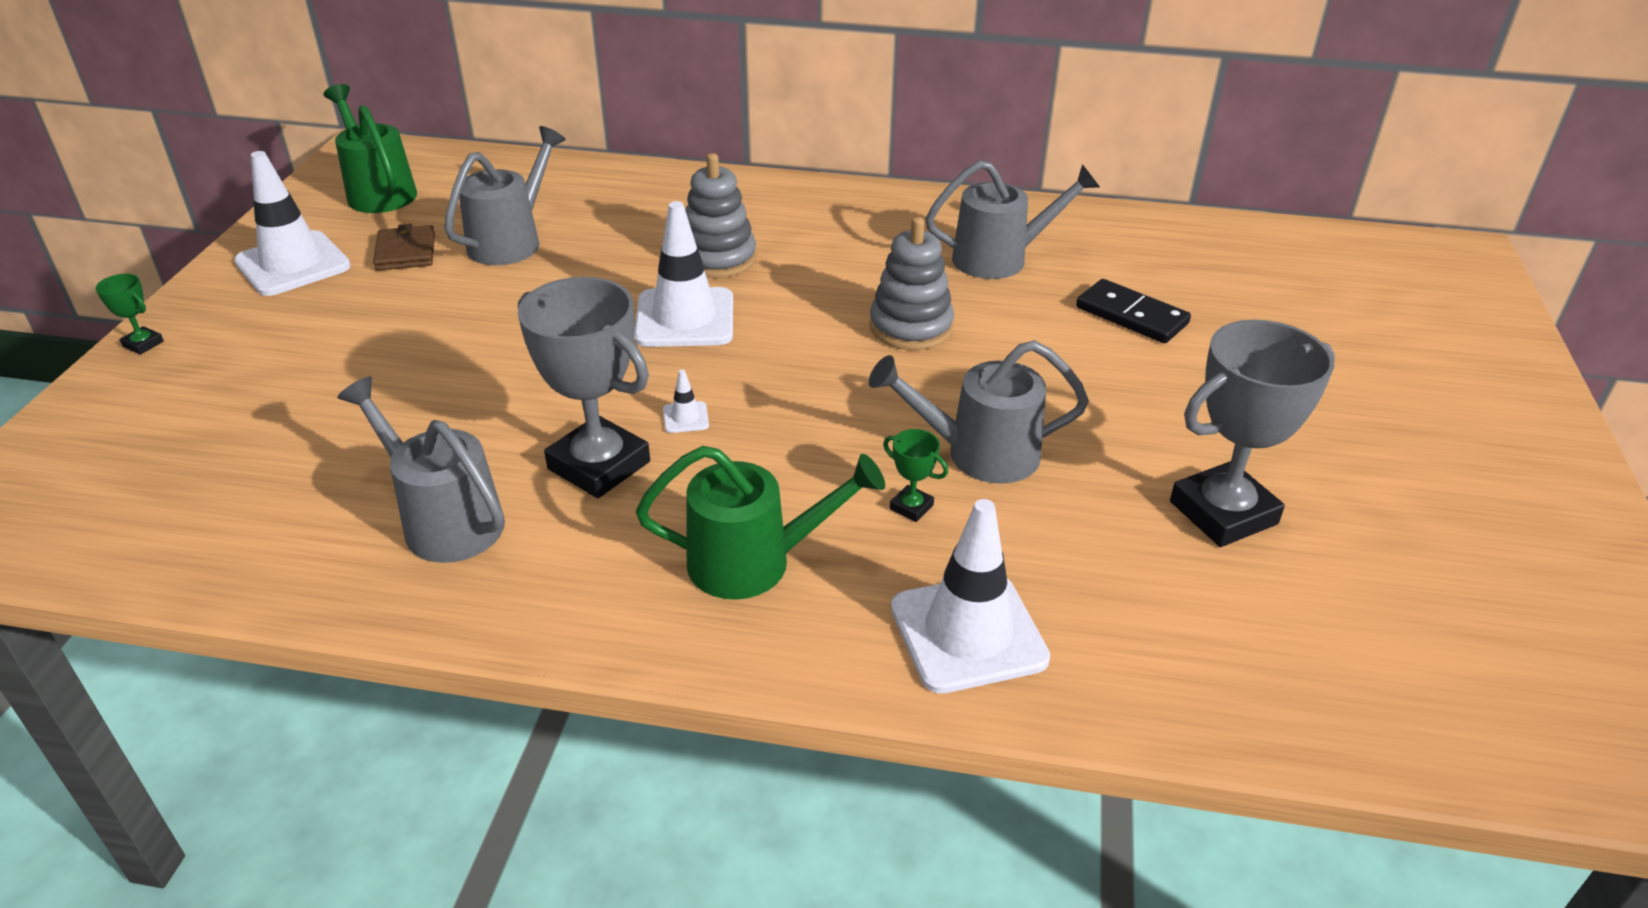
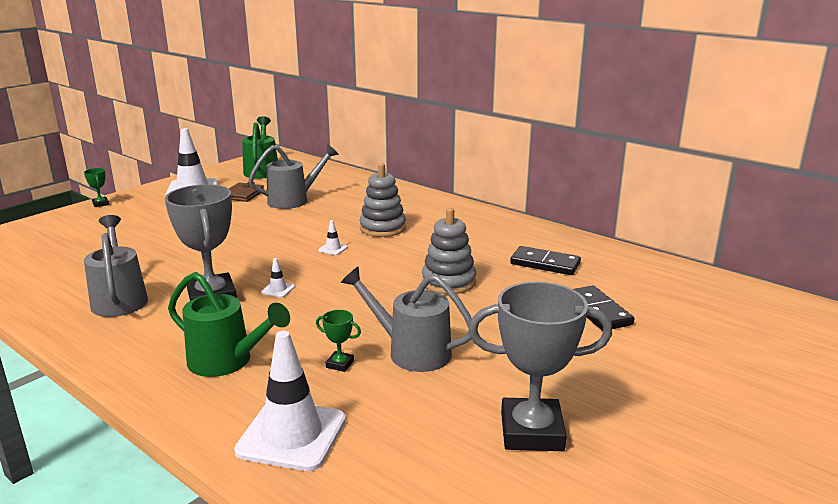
camera: 30 degrees right, 15 degrees down
white traffic cone [634,201,733,347] -> white traffic cone [318,220,348,255], size x0.41
green trophy [883,429,948,522] -> green trophy turned 45 degrees counterclockwise [316,310,361,372]
grey watering can [926,160,1100,279] -> black domino [510,246,581,275]

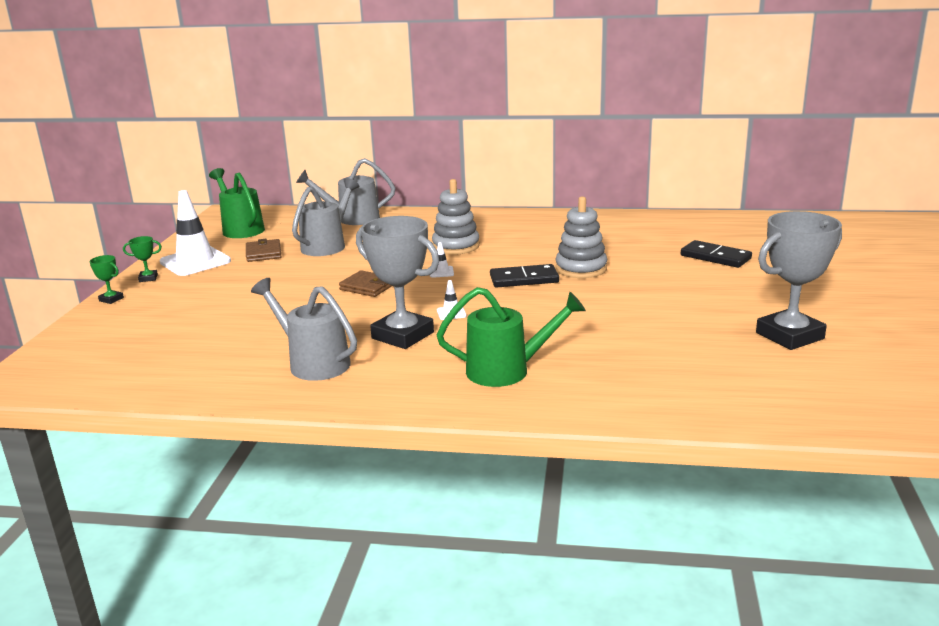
camera: 30 degrees left, 0 degrees up
white traffic cone [234,331,346,471] -> none
green trophy [316,310,361,372] -> green trophy moved to [123,236,162,282]
grey watering can [341,267,472,372] -> grey watering can moved to [296,158,395,225]
black domino [510,246,581,275] -> black domino moved to [490,264,559,288]
none -> brown wallet [339,270,392,297]

